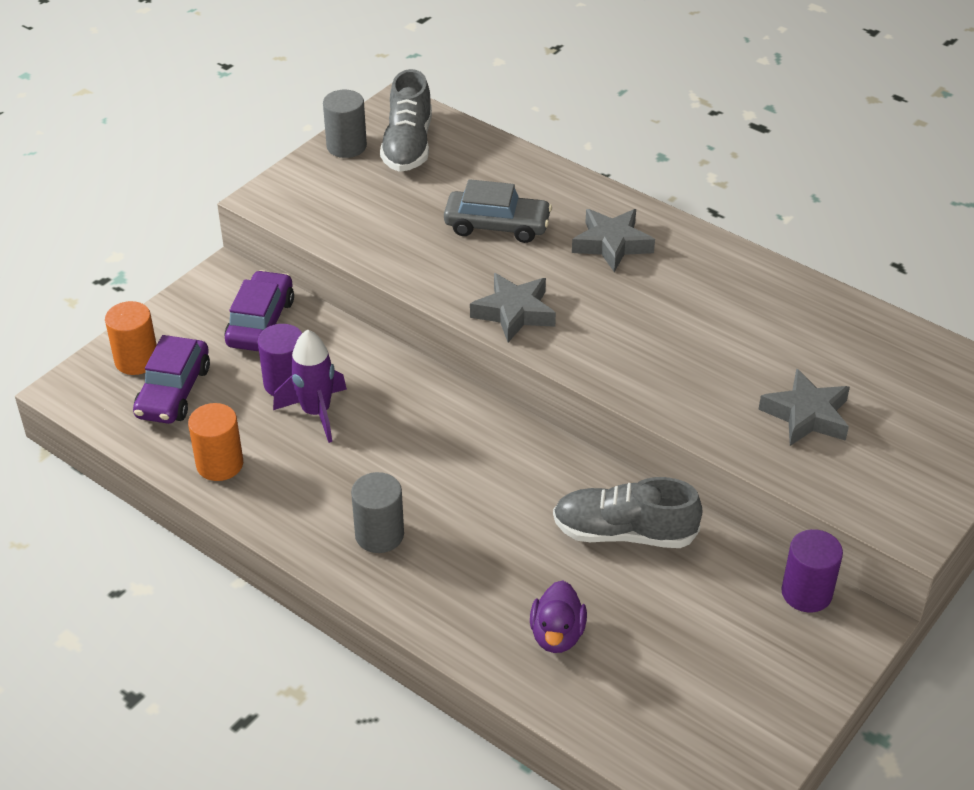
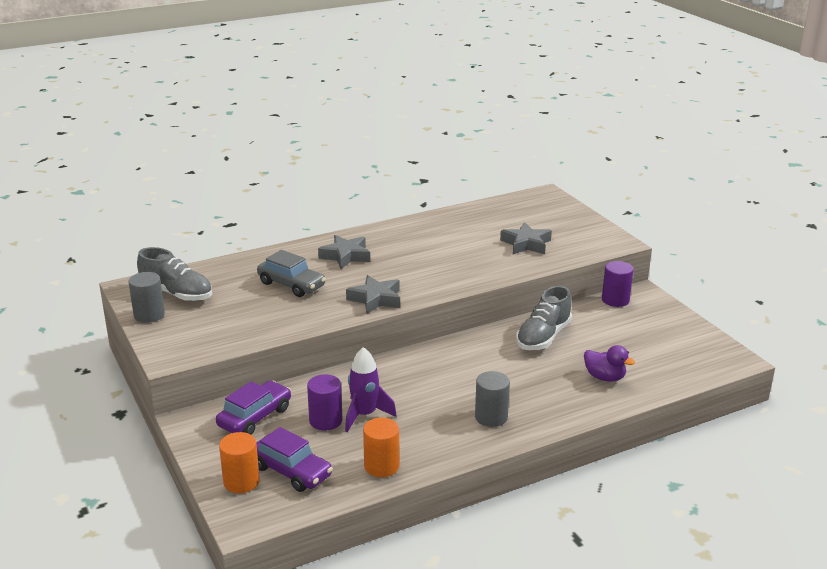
camera: 65 degrees left, 15 degrees down
purple car [225,270,294,351] -> purple car turned 90 degrees clockwise [216,381,291,435]
grey car [444,179,552,243] -> grey car turned 90 degrees clockwise [257,250,326,297]

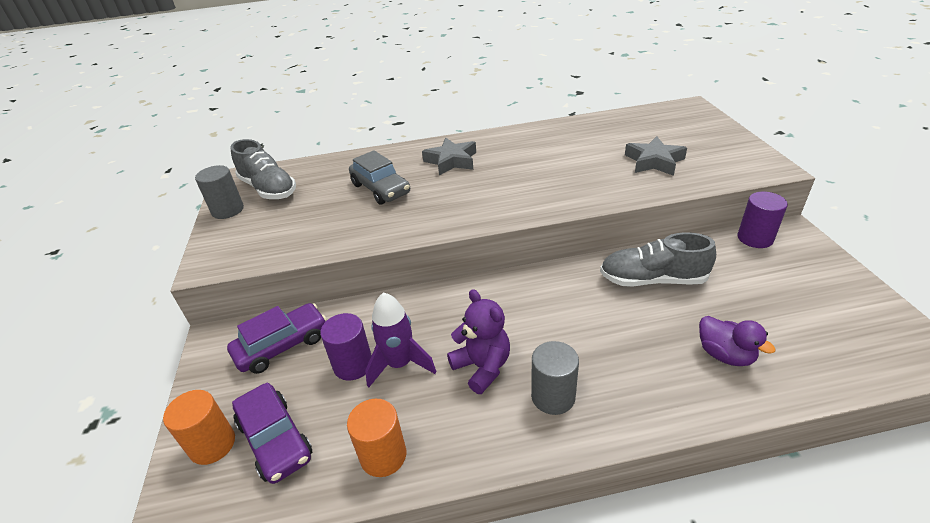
camera: 20 degrees right, 10 degrees up
grey star [346,275,400,314] -> none
grey shoe [516,286,572,350] -> grey shoe turned 45 degrees clockwise [600,232,716,287]
none -> purple teddy bear [447,289,510,394]

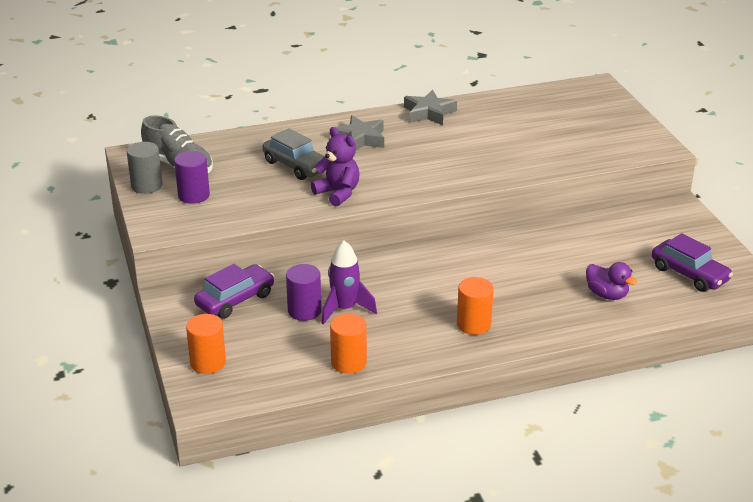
camera: 10 degrees left, 5 degrees down
purple car [232,383,312,484] -> purple car moved to [652,233,733,292]
purple teddy bear [447,289,510,394] -> purple teddy bear moved to [311,127,359,207]
grey cylinder [531,341,579,415] -> orange cylinder [457,277,493,335]
grey shoe [600,232,716,287] -> none
grey star [625,136,687,176] -> grey star moved to [404,90,457,125]
purple cylinder [737,192,788,248] -> purple cylinder moved to [174,151,210,204]

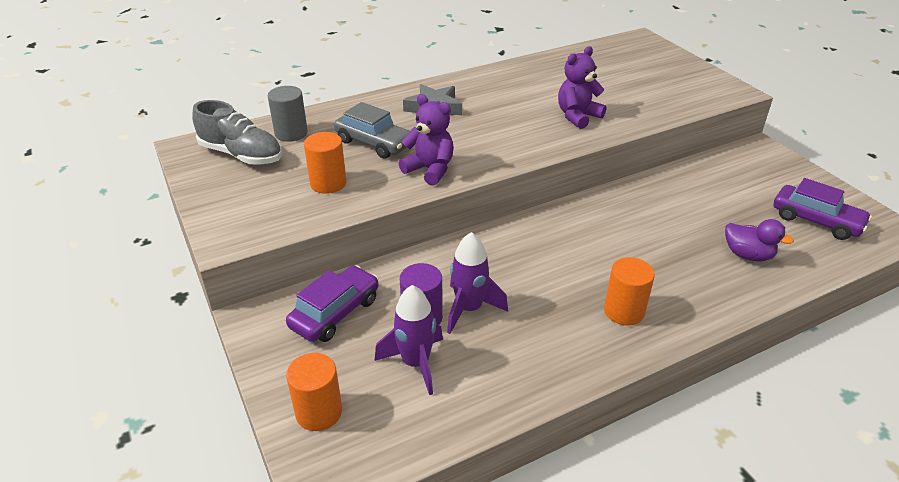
camera: 10 degrees left, 5 degrees up
grey cylinder [127,142,162,194] -> grey cylinder moved to [268,86,308,142]
purple cylinder [174,151,210,204] -> none
orange cylinder [330,314,367,374] -> orange cylinder moved to [304,132,347,194]
grey star [404,90,457,125] -> none
none -> purple rocket [374,285,443,395]
none -> purple teddy bear [558,46,606,129]

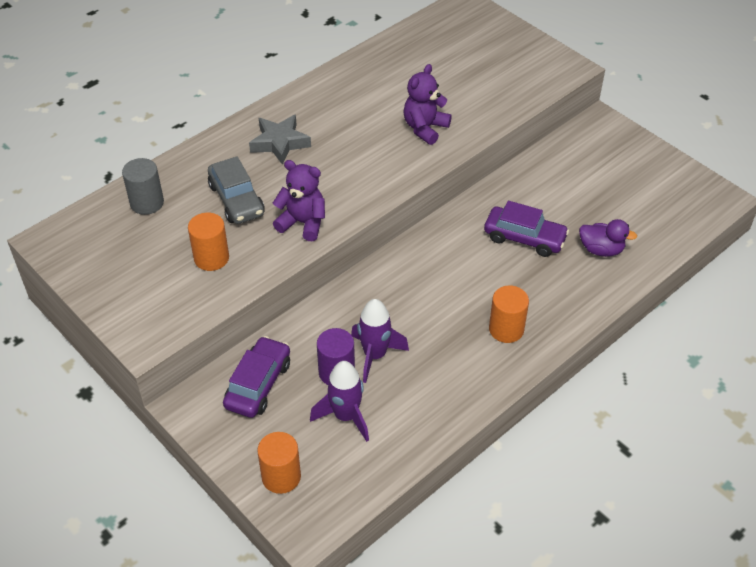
camera: 15 degrees left, 10 degrees up
grey shoe [192,100,282,165] -> none
grey car [334,102,410,159] -> grey car turned 45 degrees clockwise [208,156,264,224]
purple car [774,178,872,240] -> purple car moved to [484,201,569,257]

